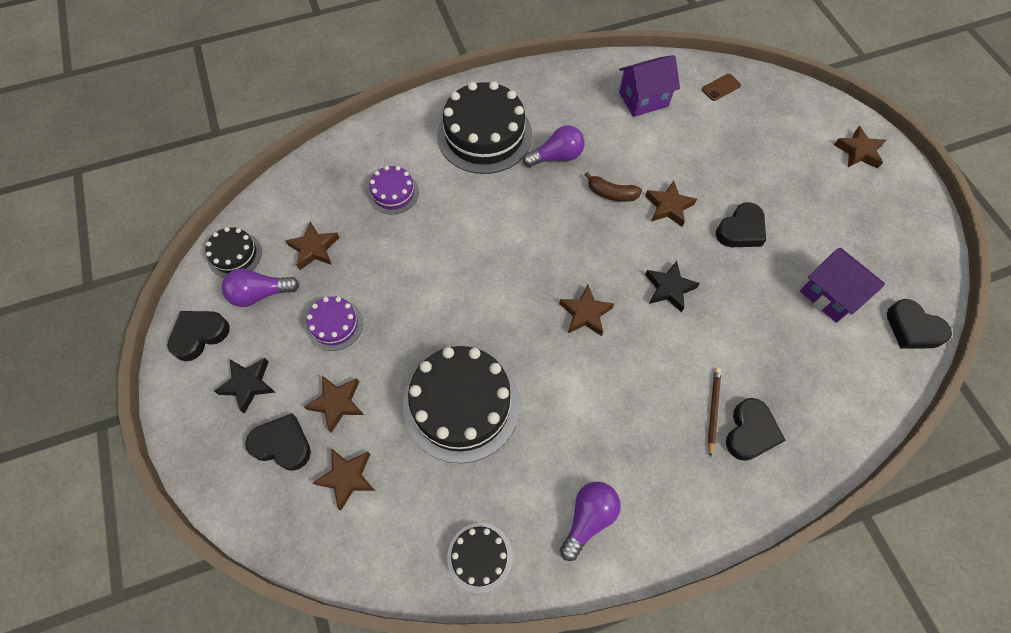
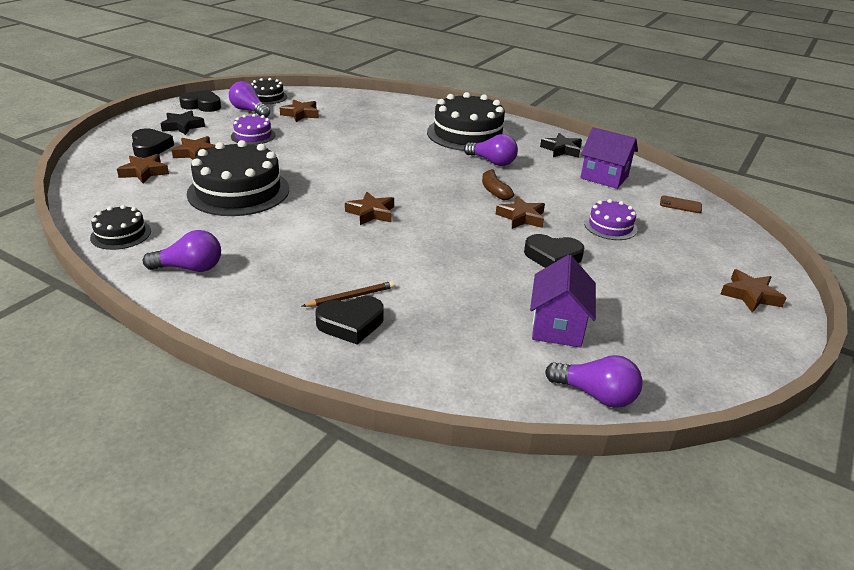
camera: 50 degrees right, 30 degrees down
purple cake [368,166,419,214] -> purple cake moved to [584,199,638,240]
black star [645,261,700,312] -> black star moved to [540,133,582,158]
black heart [887,299,952,348] -> purple light bulb [545,355,643,408]

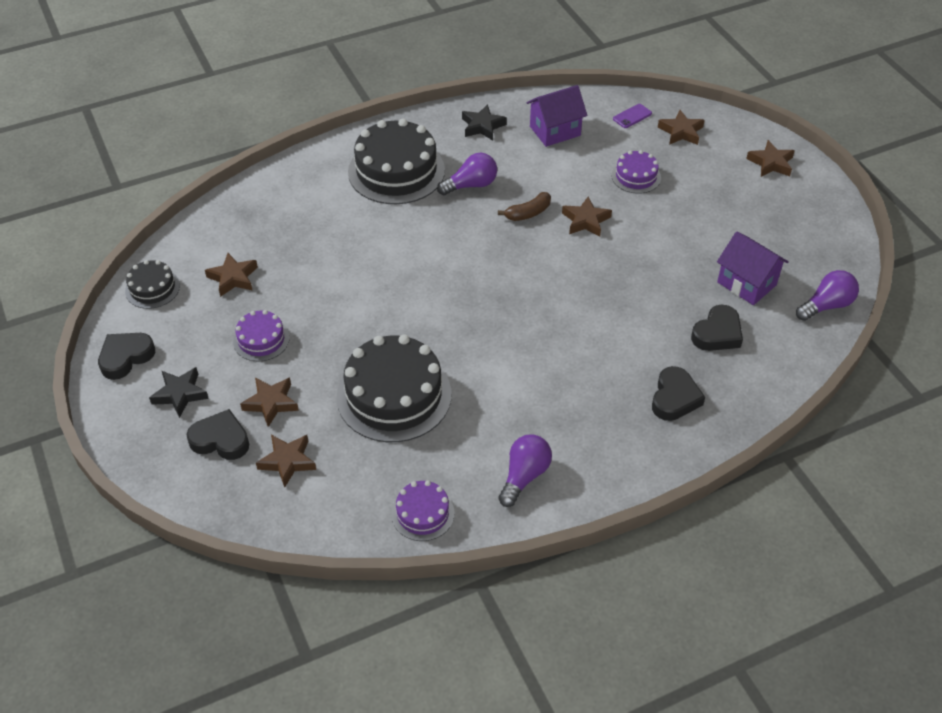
camera: 55 degrees left, 15 degrees up
black cake [90,205,151,250] -> purple cake [391,480,454,541]
purple light bulb [229,81,270,117] -> none
brown pencil [302,281,395,307] -> none
brown star [345,192,394,225] -> brown star moved to [658,110,705,145]
brown banana [482,169,514,200] -> brown banana turned 45 degrees counterclockwise [498,192,551,221]
black heart [524,234,584,268] -> black heart moved to [691,305,743,351]
brown phone [660,195,702,213] -> purple phone [613,104,652,128]

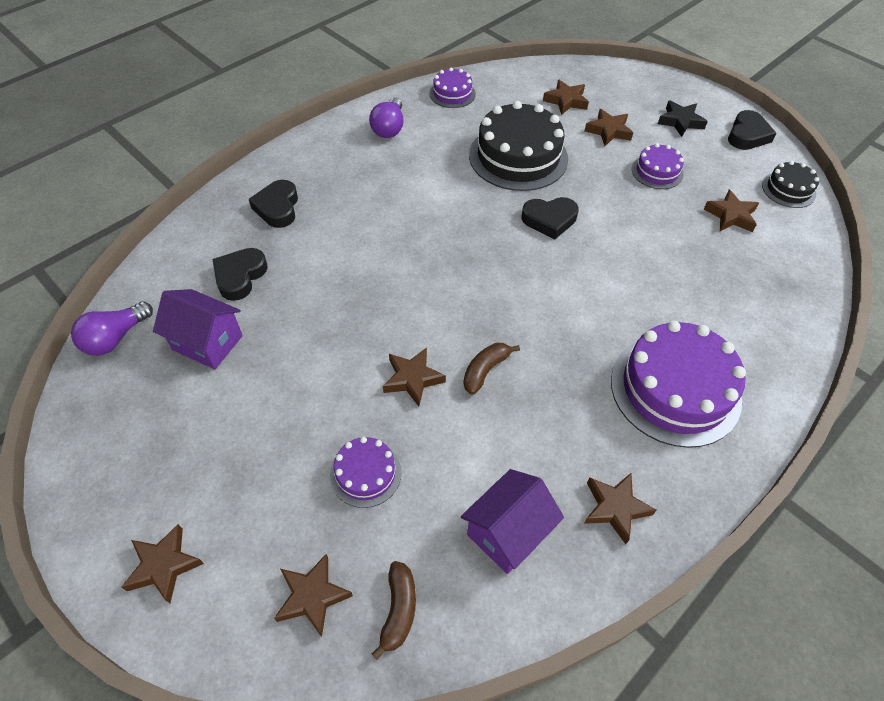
camera: 160 degrees right, 5 degrees up
black heart [187,409,249,460] -> black heart moved to [522,197,579,239]
black cake [348,118,445,204] -> purple cake [611,321,746,448]
purple light bulb [437,153,497,195] -> none
black star [462,104,507,141] -> brown star [584,473,656,544]
purple phone [613,104,652,128] -> brown banana [372,561,416,660]

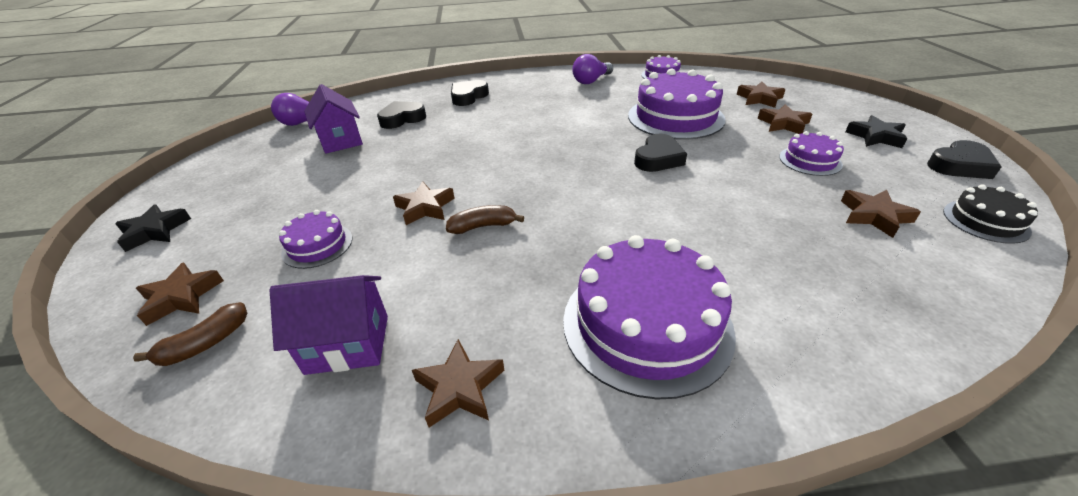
camera: 40 degrees right, 15 degrees down
brown star [122,524,204,603] -> black star [115,204,191,252]
black cake [469,101,568,191] -> purple cake [628,68,725,140]
black heart [522,197,579,239] -> black heart turned 90 degrees counterclockwise [634,134,687,172]

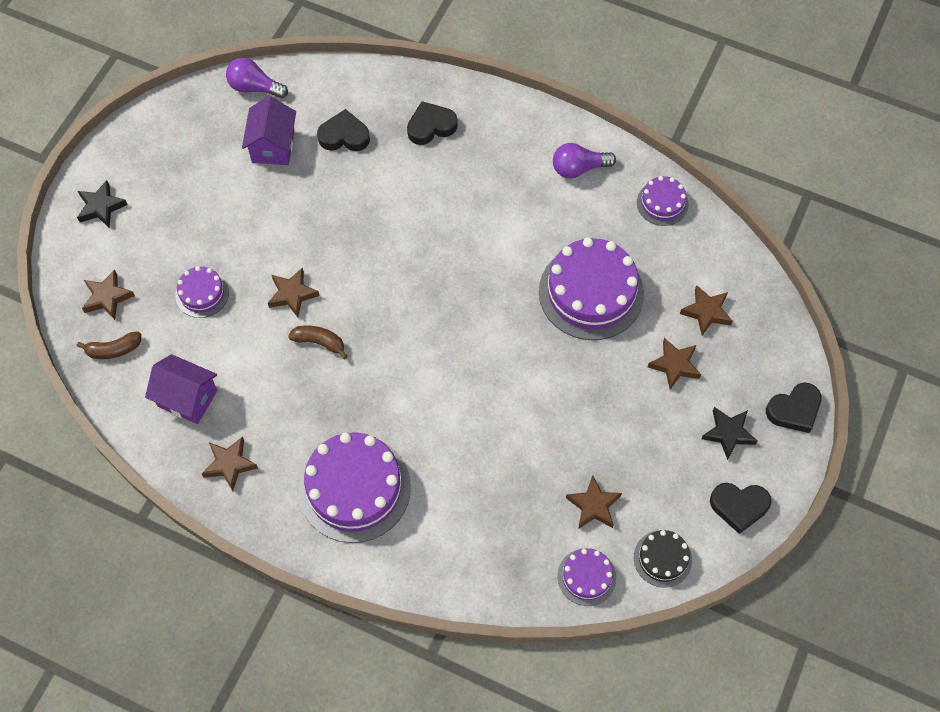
camera: 30 degrees right, 25 degrees up
black heart [634,134,687,172] -> black heart moved to [766,383,822,433]
purple cake [779,131,844,176] -> purple cake moved to [557,548,616,606]

